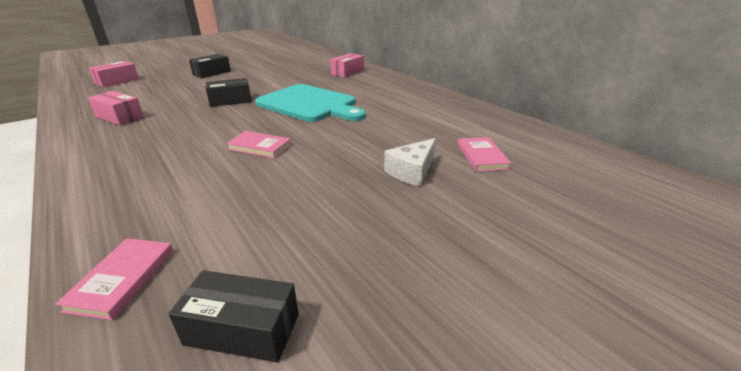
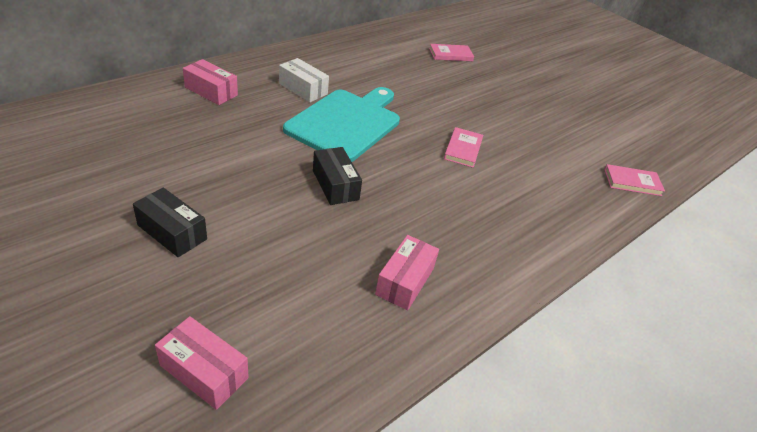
camera: 100 degrees left, 10 degrees up
black box [169,270,299,362] -> none
white cheese [384,138,436,186] -> none
none -> white box [279,58,329,102]

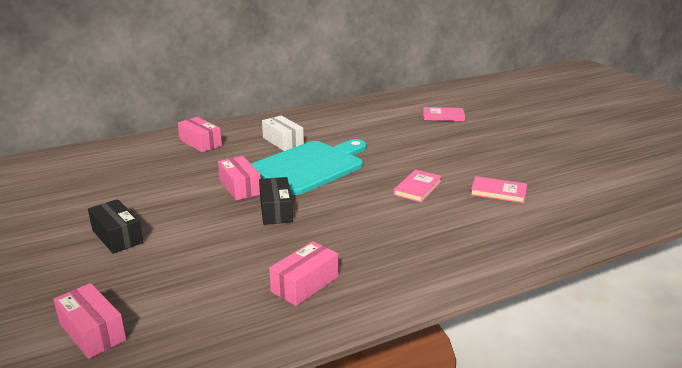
camera: 20 degrees right, 15 degrees down
pink book [604,164,665,196] -> pink book moved to [470,176,527,203]
none -> pink box [218,156,261,201]

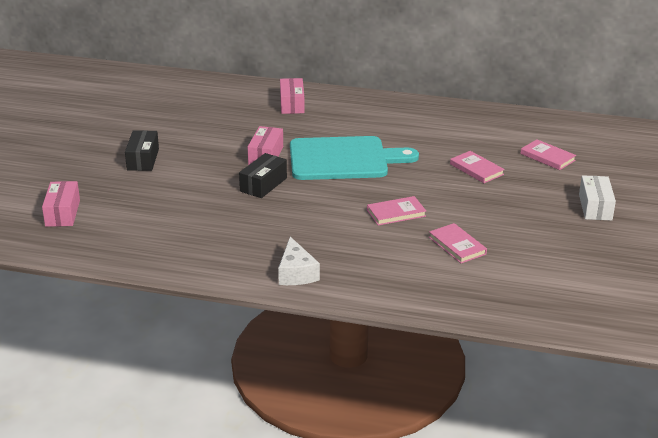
camera: 40 degrees right, 5 degrees up
white box [262,115,304,151] -> white box moved to [579,175,616,221]
pink box [269,241,338,306] -> none
none -> white cheese [278,237,320,285]
none -> pink book [450,151,505,183]

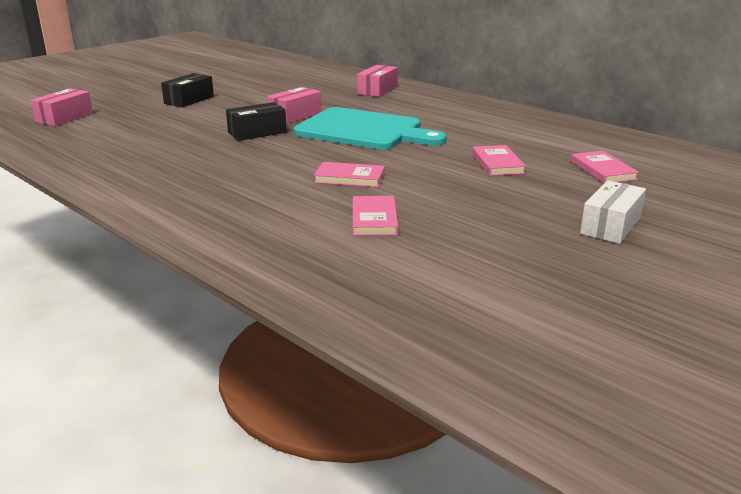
camera: 30 degrees right, 5 degrees down
white cheese [278,237,320,285] -> none

